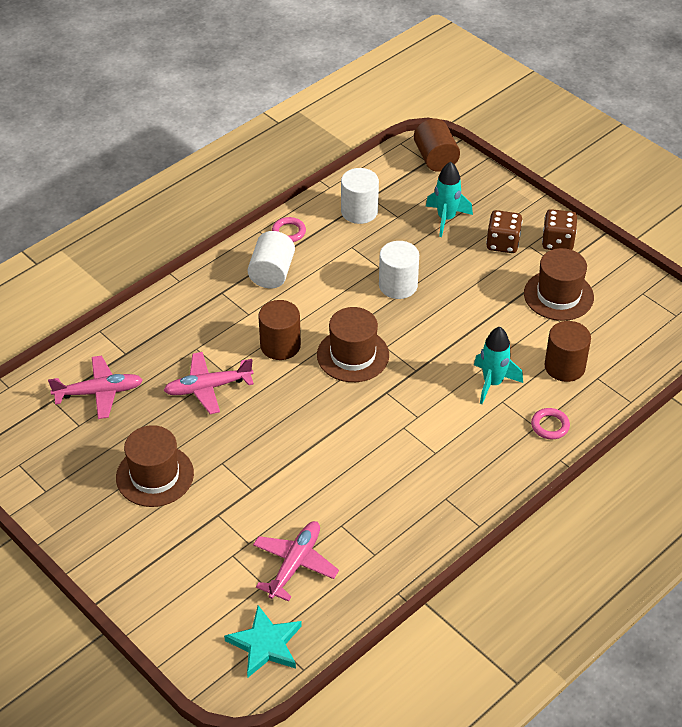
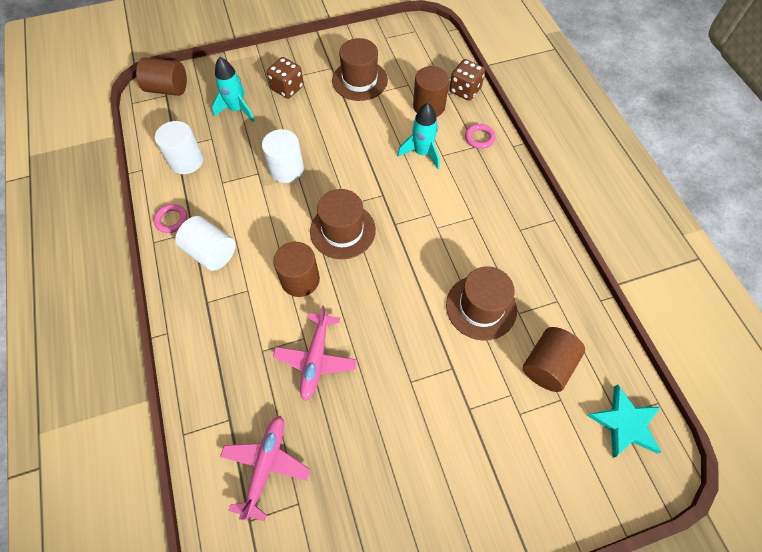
camera: 65 degrees left, 15 degrees up
brown hat [116,425,194,507] -> brown hat moved to [446,266,517,341]
pink plane [253,521,339,602] -> brown cylinder [523,327,585,392]
brown dice [542,209,577,250] -> brown dice moved to [449,59,485,101]

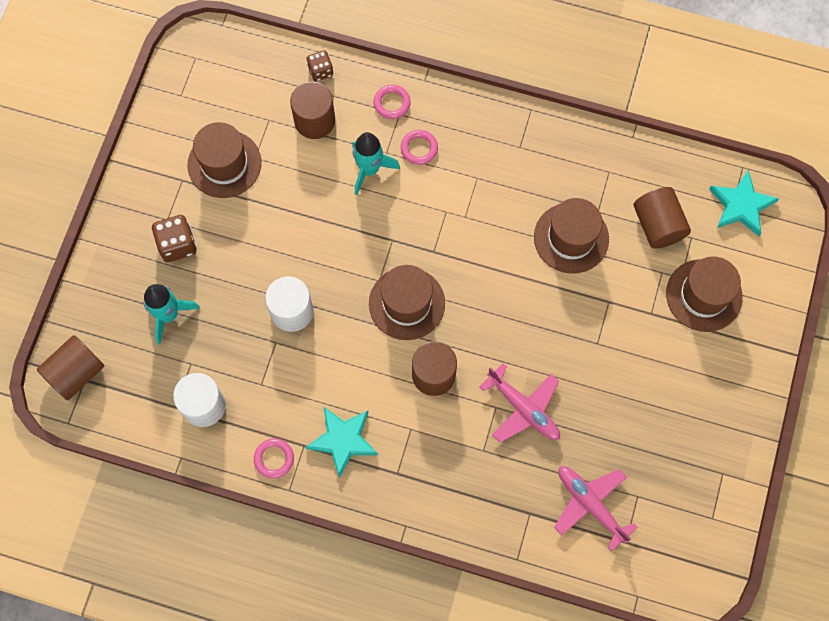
camera: 55 degrees left, 10 degrees up
white cylinder [175,216,236,271] -> turquoise star [305,407,378,478]
brown dice [449,59,485,101] -> brown dice [307,50,333,82], size x0.65
none -> pink ring [401,130,438,165]
none -> brown hat [666,256,743,332]

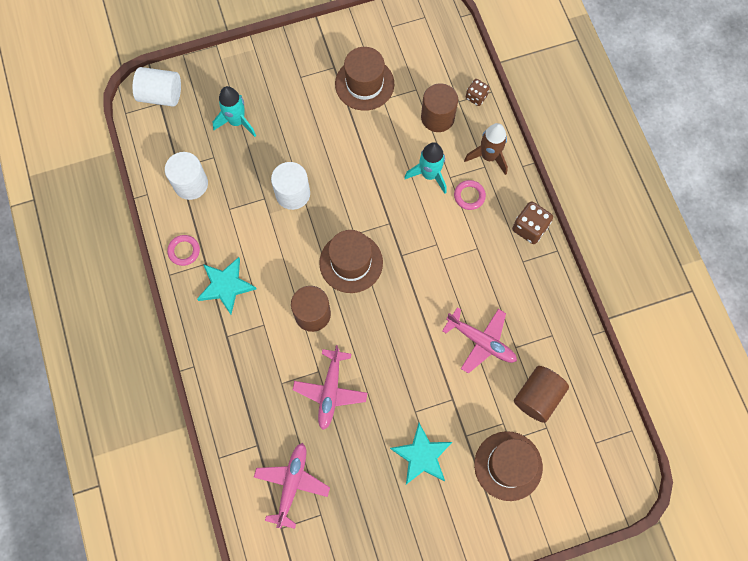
camera: 55 degrees right, 0 degrees up
brown cylinder [37,335,104,400] -> white cylinder [133,67,181,107]
brown dice [152,215,197,262] -> brown dice moved to [512,201,553,244]
pink ring [374,85,411,119] -> brown rocket [464,123,508,175]
brown hat [534,198,609,274] -> pink plane [442,307,517,374]
turquoise star [709,170,779,236] -> turquoise star moved to [390,423,452,484]

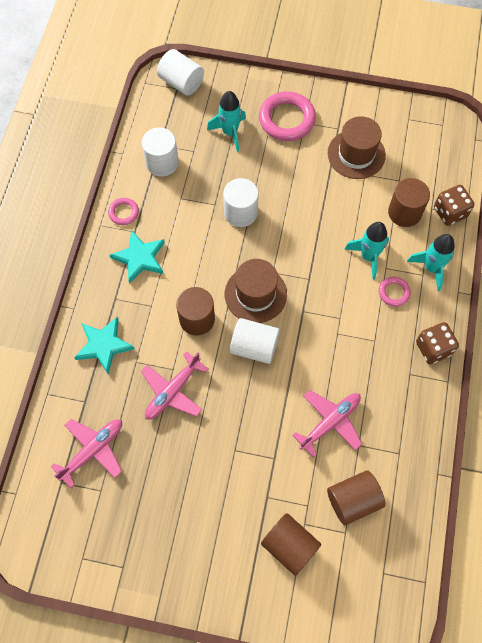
camera: 30 degrees right, 5 degrees down
turquoise star [390,423,452,484] -> turquoise star moved to [74,317,135,374]
pink plane [442,307,517,374] -> pink plane turned 105 degrees counterclockwise [292,390,362,458]
brown rocket [464,123,508,175] -> turquoise rocket [407,234,455,291]
brown dice [466,79,490,106] -> brown dice [434,185,474,226], size x1.54
brown hat [474,431,543,501] -> brown cylinder [261,513,321,576]
none -> white cylinder [230,318,280,364]
none -> pink ring [259,91,316,141]

